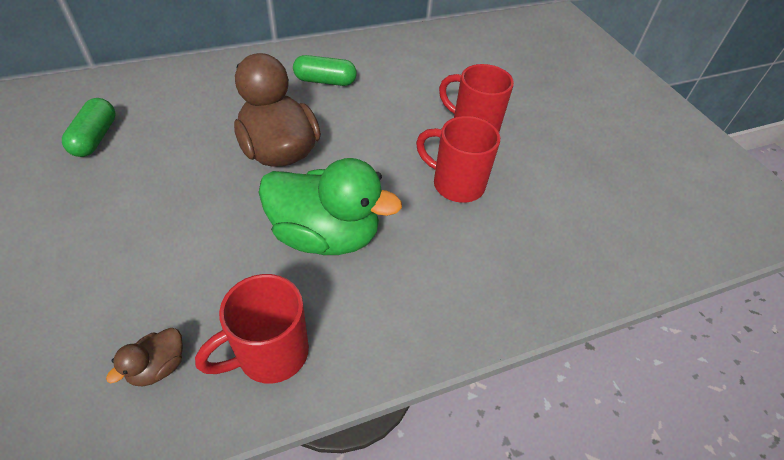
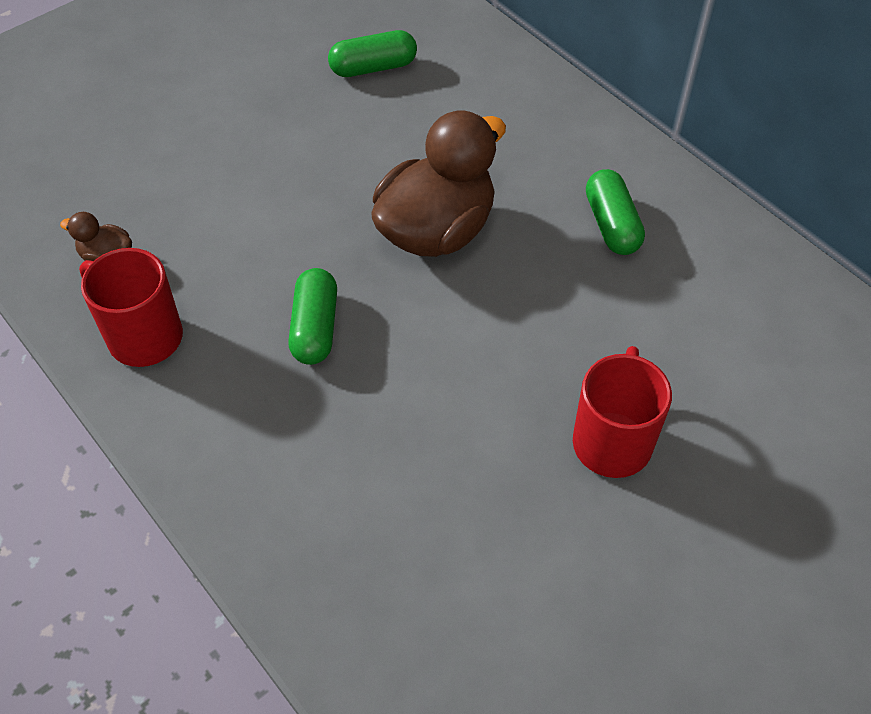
camera: 75 degrees right, 5 degrees up
green duck [258,158,402,255] -> green capsule [288,268,337,365]
red mug [416,116,500,203] -> none

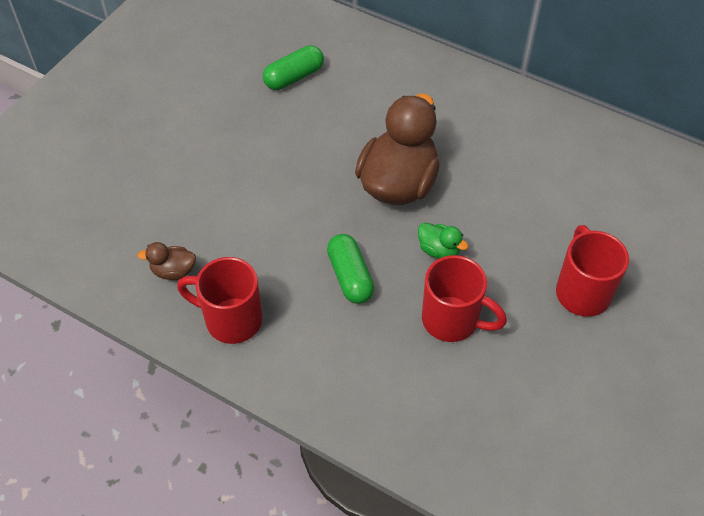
camera: 20 degrees left, 0 degrees up
green capsule [586,169,645,255] -> none
none -> green duck [418,223,468,259]
none -> red mug [422,255,507,342]

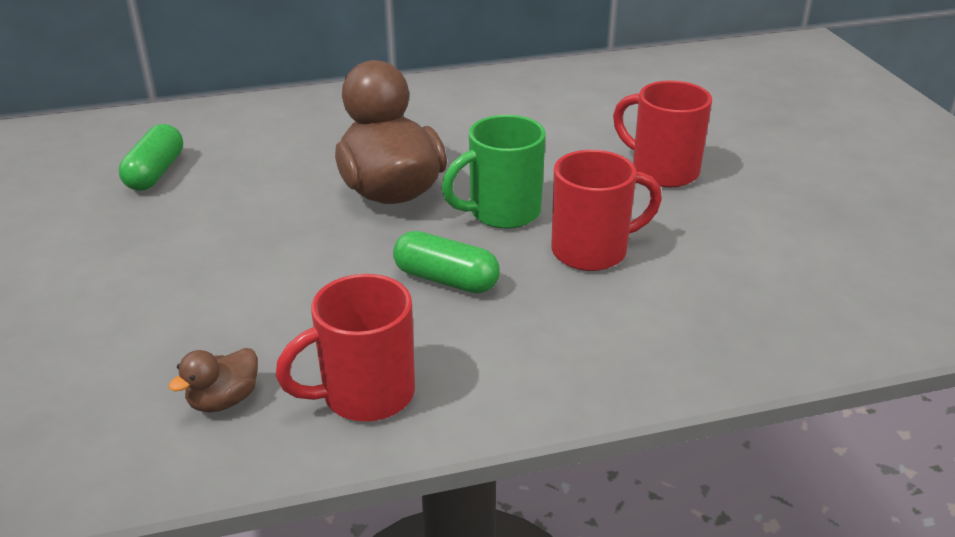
camera: 45 degrees left, 20 degrees down
green duck [418,223,468,259] -> green mug [441,115,546,229]

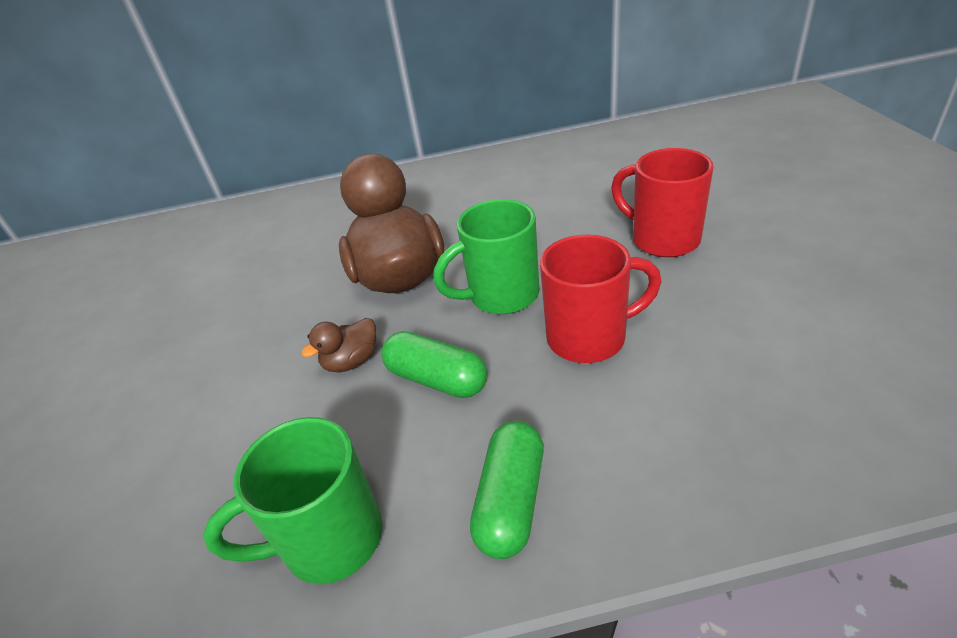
camera: 10 degrees right, 5 degrees up
green capsule [119,124,183,191] -> green capsule moved to [470,421,544,559]
brown duck [168,348,258,412] -> brown duck moved to [301,318,376,372]
red mug [275,274,415,422] -> green mug [203,417,382,584]

